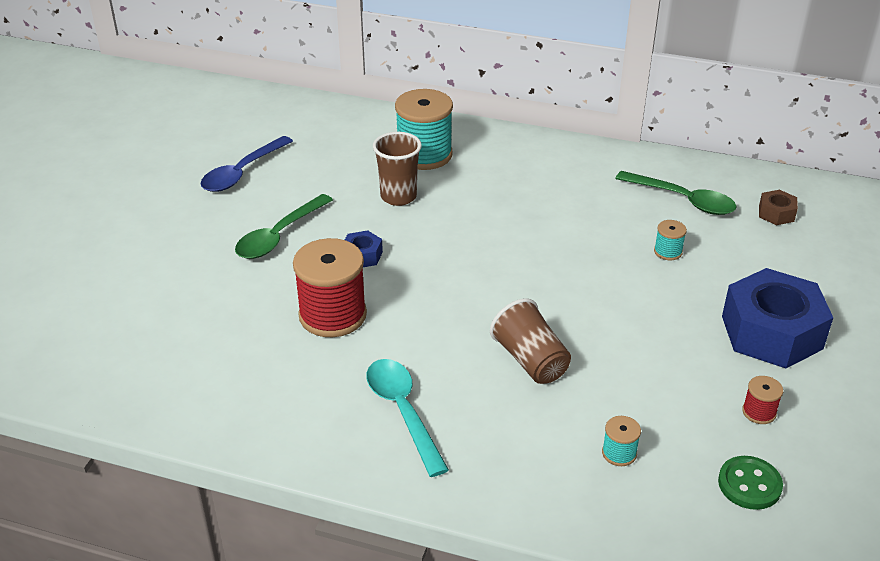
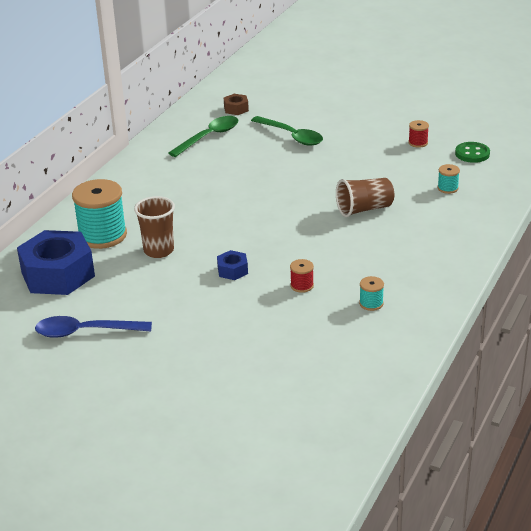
camera: 80 degrees left, 5 degrees down
blue spoon [201,136,293,192] -> blue spoon turned 135 degrees clockwise [35,316,152,338]
green spoon [235,194,333,259] -> green spoon moved to [251,116,323,146]
red spool [293,238,367,337] -> red spool [290,259,314,293], size x0.45
turquoise spoon [367,359,449,477] -> none
turquoise spool [654,220,687,260] -> turquoise spool moved to [359,276,384,311]
blue nut [722,268,833,368] -> blue nut moved to [17,230,95,295]

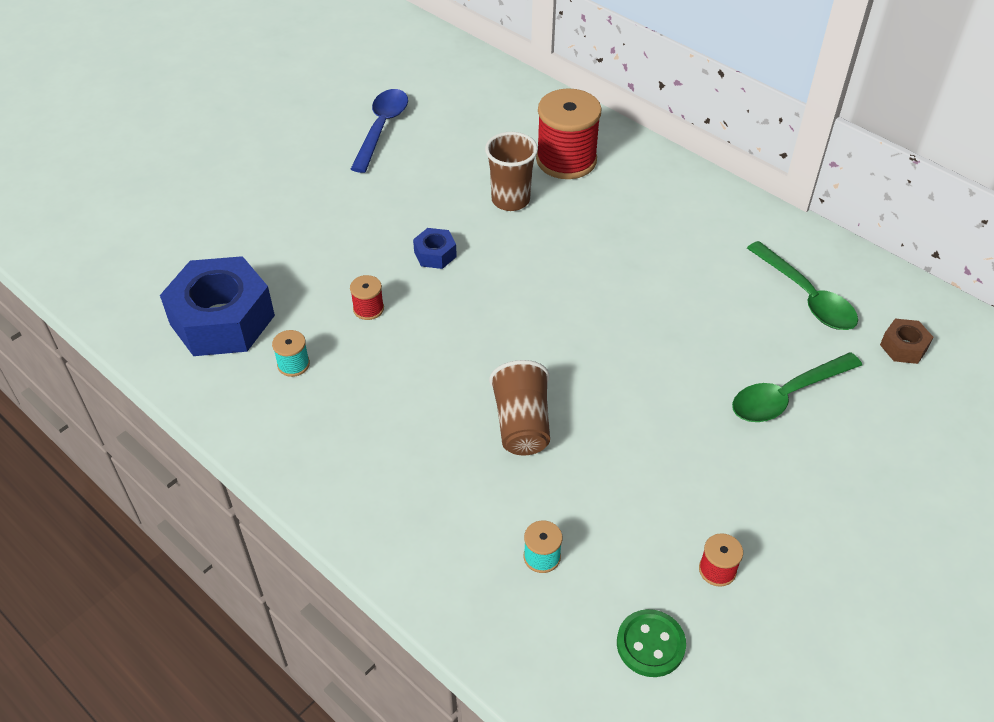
camera: 105 degrees right, 15 degrees up
blue nut [17,230,95,295] -> blue nut moved to [160,256,275,356]
turquoise spool [72,179,127,249] -> red spool [536,88,602,179]

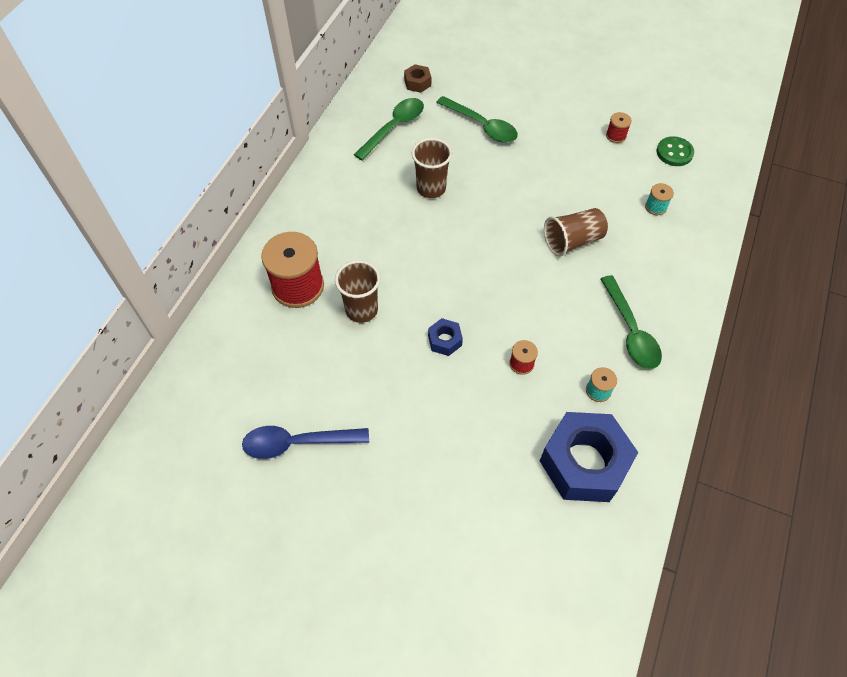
camera: 110 degrees left, 10 degrees up
none -> brown cup [412,138,452,198]
none -> green spoon [601,275,662,369]

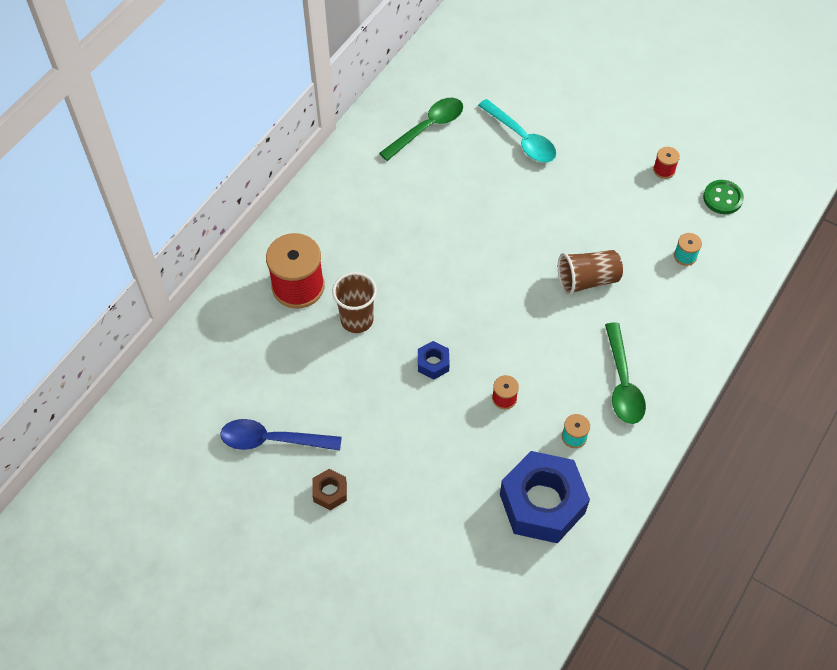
camera: 10 degrees right, 0 degrees up
brown nut [404,64,431,93] -> brown nut moved to [312,469,347,510]
brown cup [412,138,452,198] -> none
green spoon [436,96,518,143] -> turquoise spoon [478,99,556,162]

